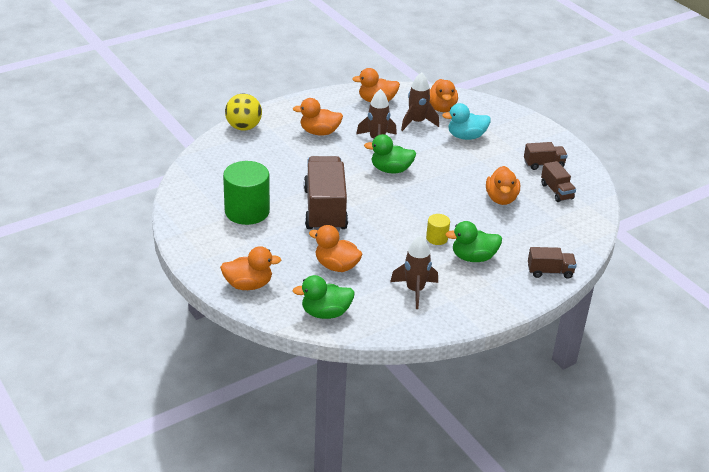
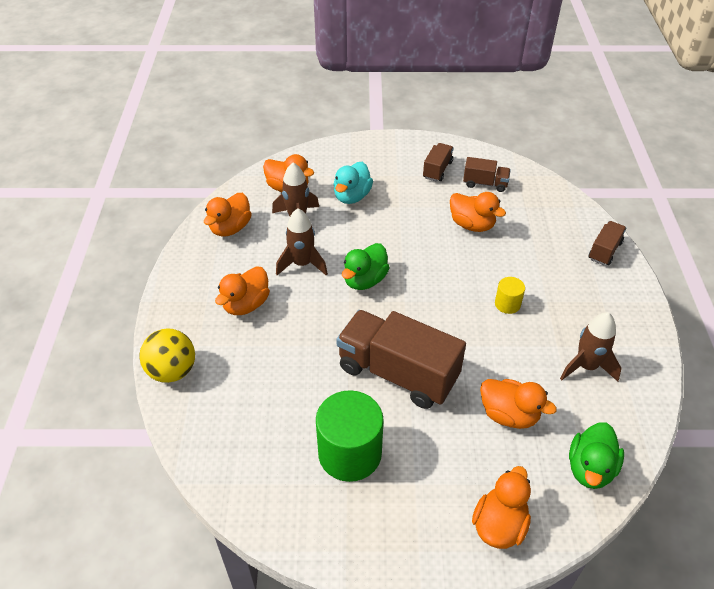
camera: 55 degrees left, 10 degrees up
orange duck [309,225,363,272] -> orange duck turned 120 degrees counterclockwise [480,379,557,429]
green duck [446,221,502,262] -> none

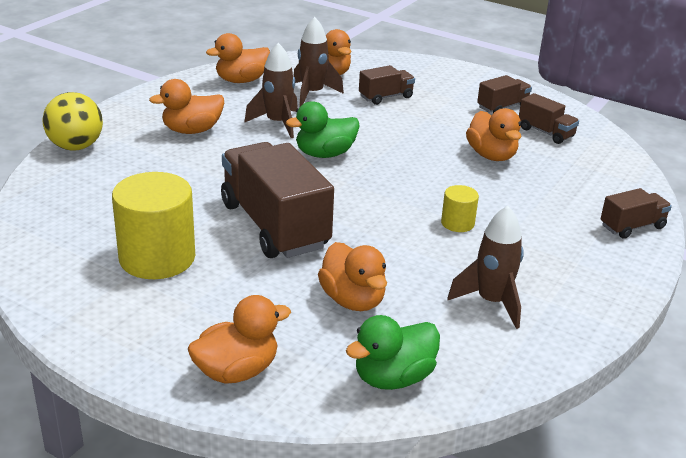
camera: 30 degrees right, 15 degrees down
green cylinder [316,390,384,482] -> yellow cylinder [112,172,195,279]
turquoise duck [333,162,373,204] -> brown truck [359,65,415,105]

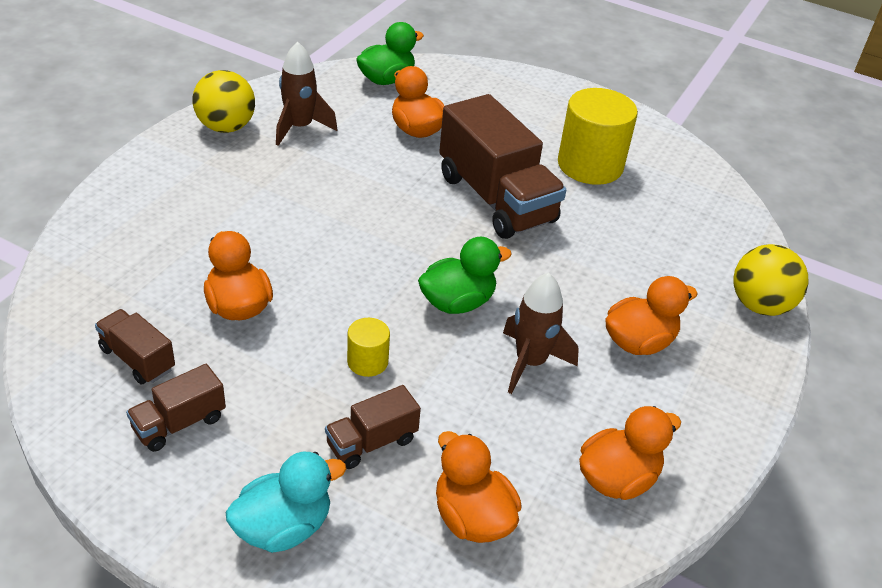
camera: 175 degrees right, 10 degrees up
orange duck [188,295,291,384] -> none
brown rocket [293,17,344,107] -> none
yellow cylinder [441,185,479,232] -> yellow cylinder moved to [347,318,390,377]
brown truck [601,188,672,239] -> none
none -> yellow ball [193,70,255,133]
none -> turquoise duck [226,452,346,553]

